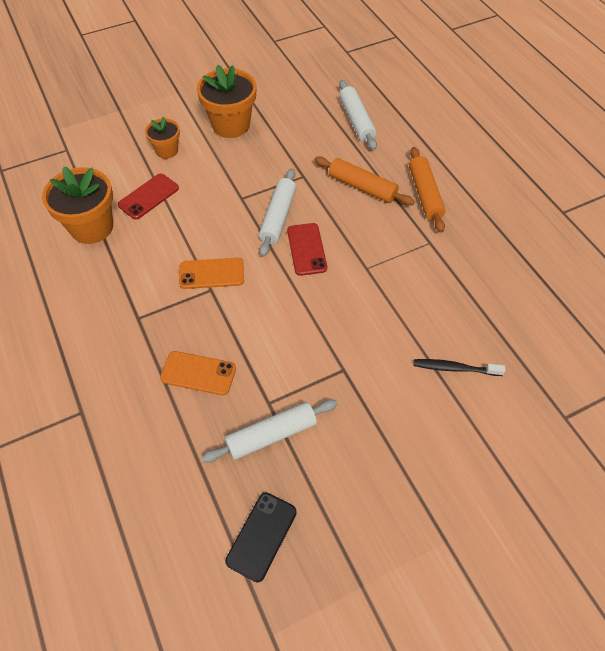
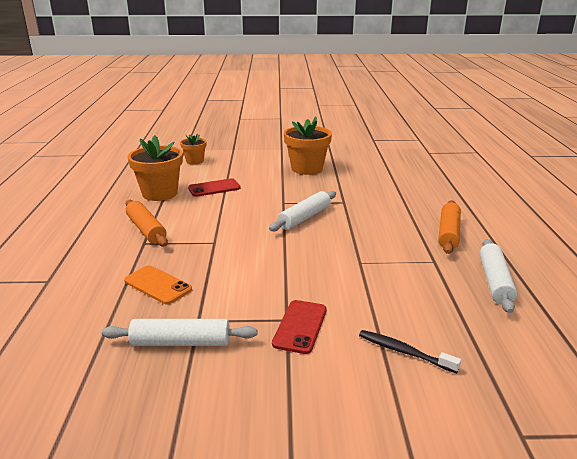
camera: 25 degrees right, 30 degrees down
orange flower pot [145,116,180,159] -> orange flower pot moved to [180,134,207,165]
orange phone [179,258,244,289] -> none
black phone [225,493,297,582] -> none
red phone [287,223,327,276] -> red phone moved to [272,300,327,354]
orange rolling pin [314,156,415,205] -> orange rolling pin moved to [126,200,168,247]
white rolling pin [339,80,377,150] -> white rolling pin moved to [479,239,517,313]

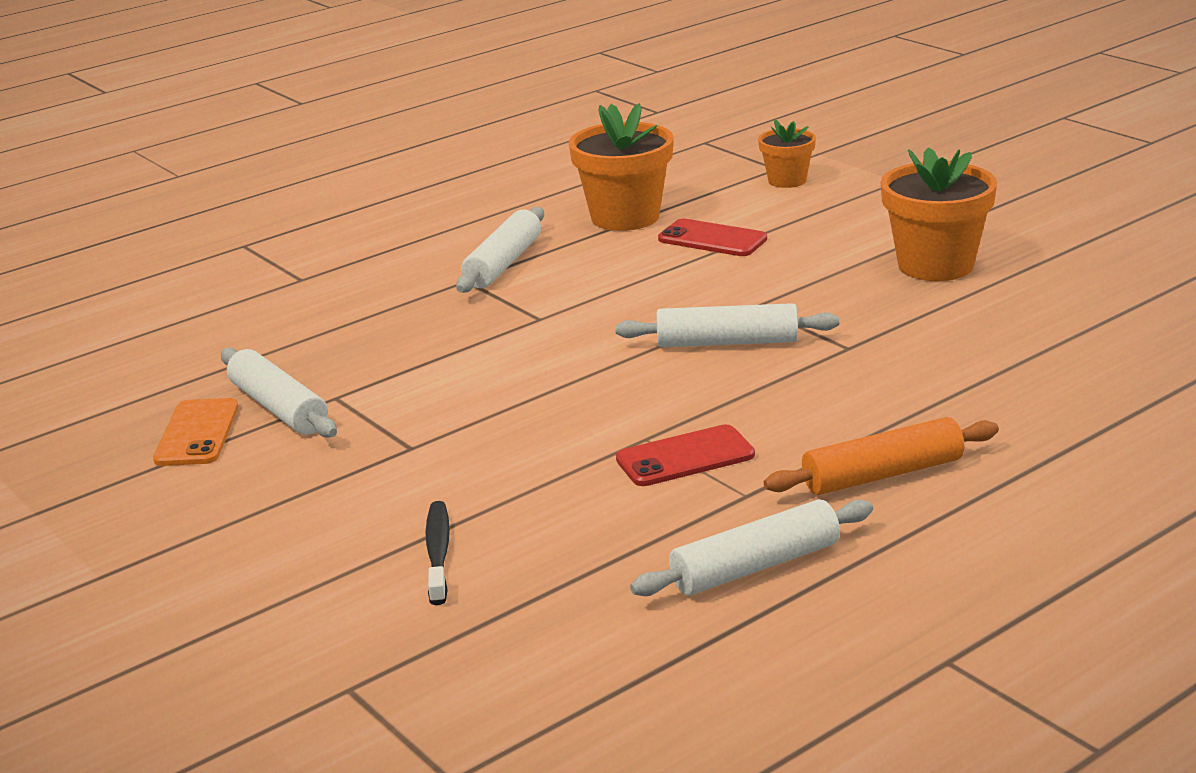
camera: 55 degrees right, 0 degrees up
orange phone [124,265,192,304] -> orange phone moved to [153,398,238,466]
orange rolling pin [126,200,168,247] -> white rolling pin [456,207,544,293]
red phone [272,300,327,354] -> red phone moved to [616,425,755,486]

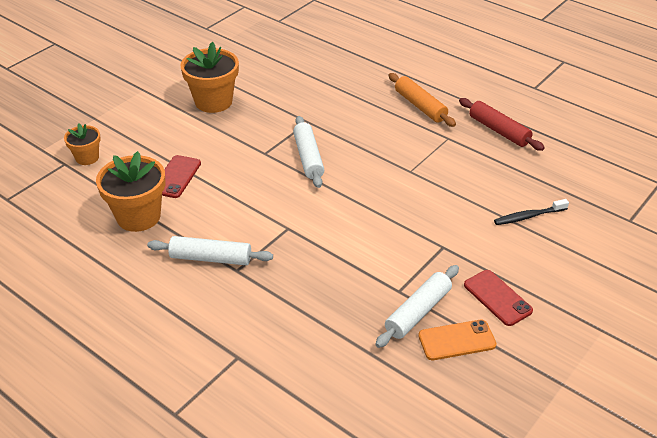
camera: 105 degrees left, 15 degrees up
red phone [616,425,755,486] -> red phone moved to [464,270,533,326]
white rolling pin [630,499,873,596] -> red rolling pin [459,98,545,151]

